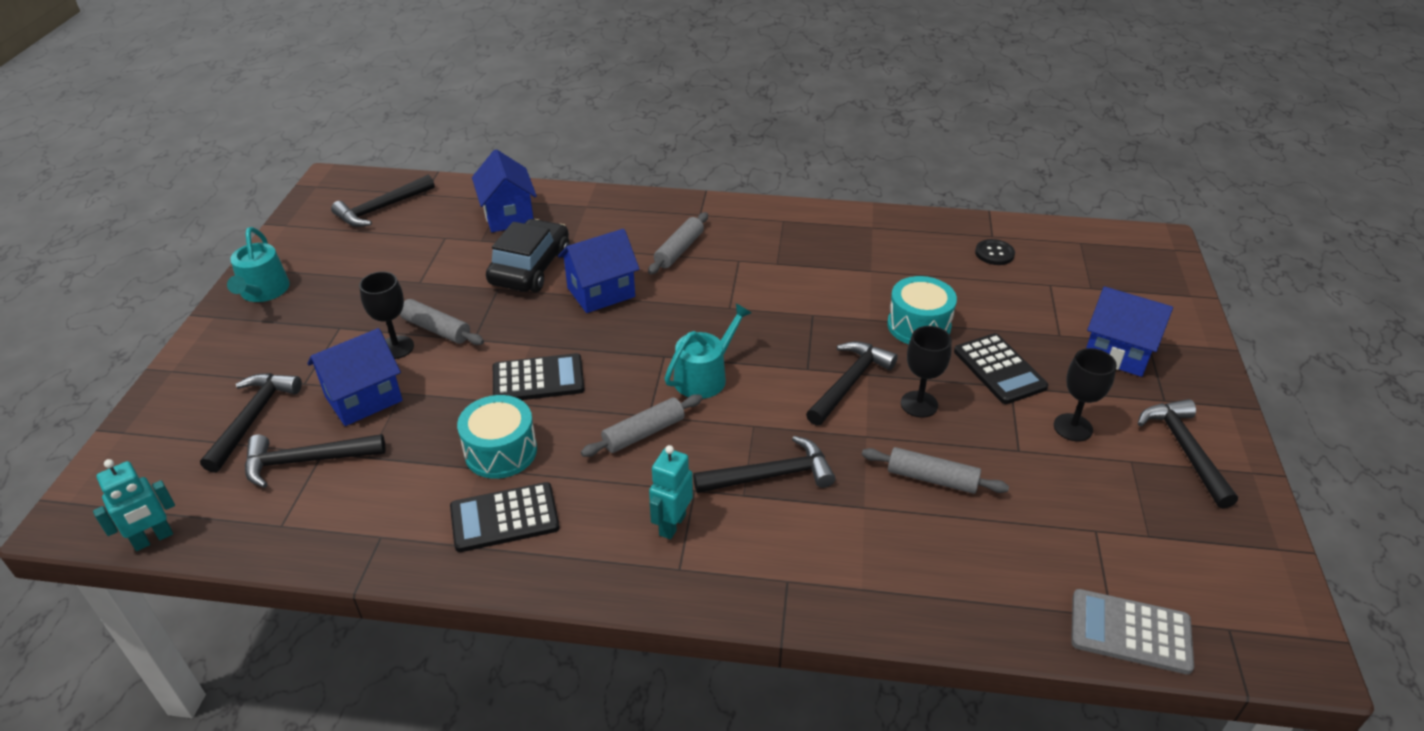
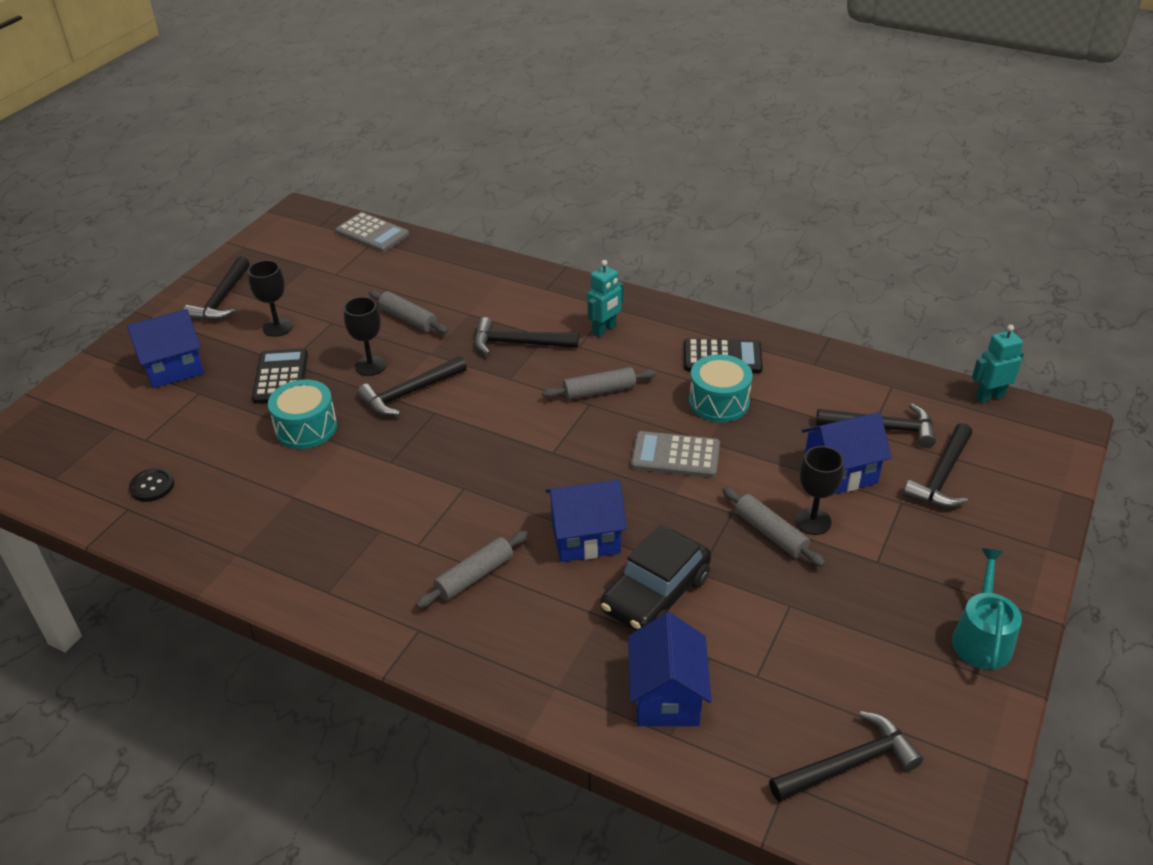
camera: 160 degrees left, 0 degrees up
black calculator [493,353,585,400] -> grey calculator [631,431,720,478]
turquoise watering can [664,304,751,399] -> none
blue house [1086,286,1173,377] -> blue house turned 75 degrees counterclockwise [127,309,204,388]

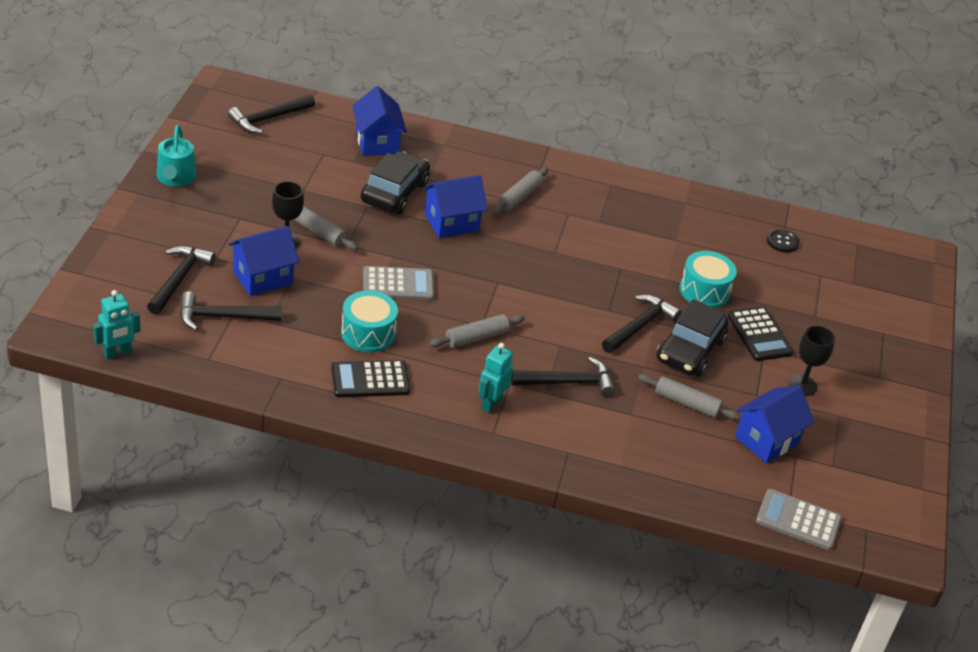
camera: 160 degrees right, 0 degrees up
blue house [127,309,204,388] -> blue house moved to [735,385,814,463]
black hammer [183,257,250,321] -> none
black goblet [344,297,386,376] -> black car [656,299,729,377]

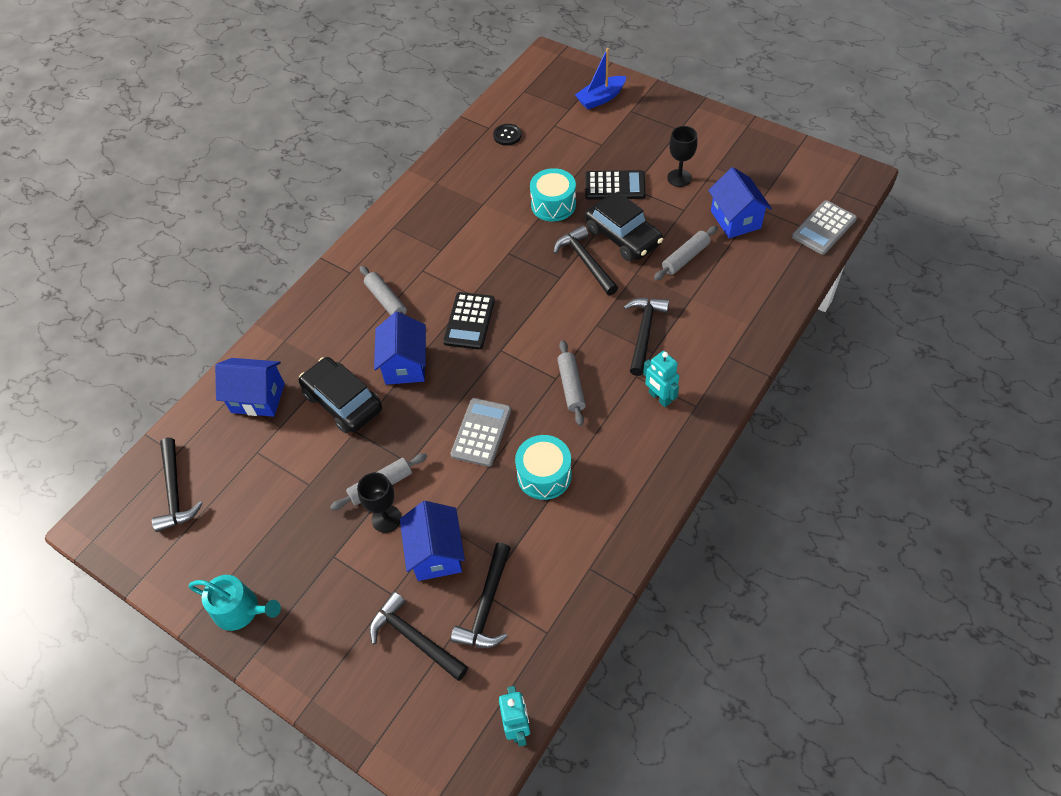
camera: 60 degrees left, 15 degrees up
black calculator [331,360,410,397] -> black calculator moved to [443,292,495,350]
none -> blue boat [575,48,626,109]

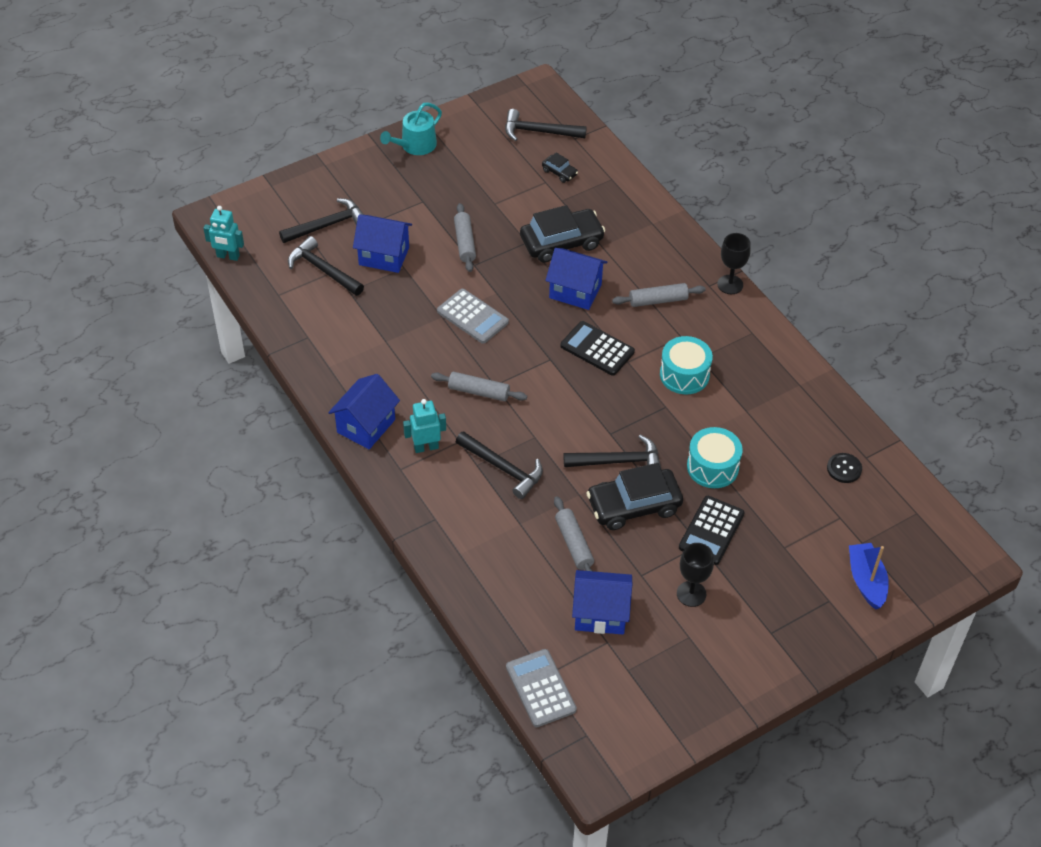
camera: 110 degrees right, 5 degrees down
blue house [215,358,285,417] -> blue house moved to [328,374,400,449]
black goblet [357,472,402,533] -> black goblet moved to [717,233,751,294]
turquoise drum [515,435,572,500] -> turquoise drum moved to [660,336,713,395]
none -> black car [542,153,578,183]

